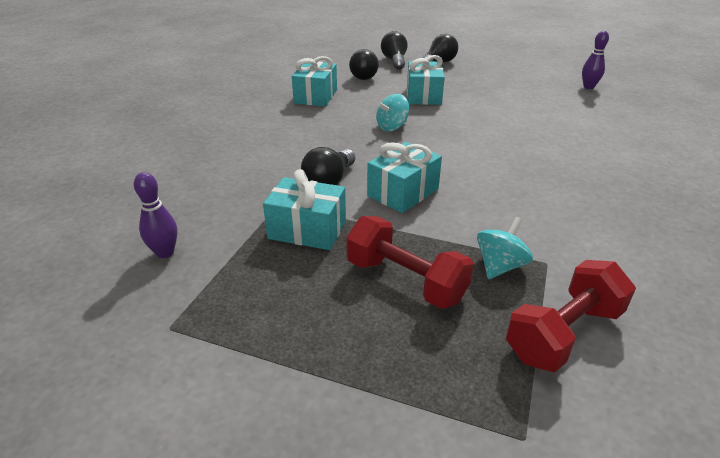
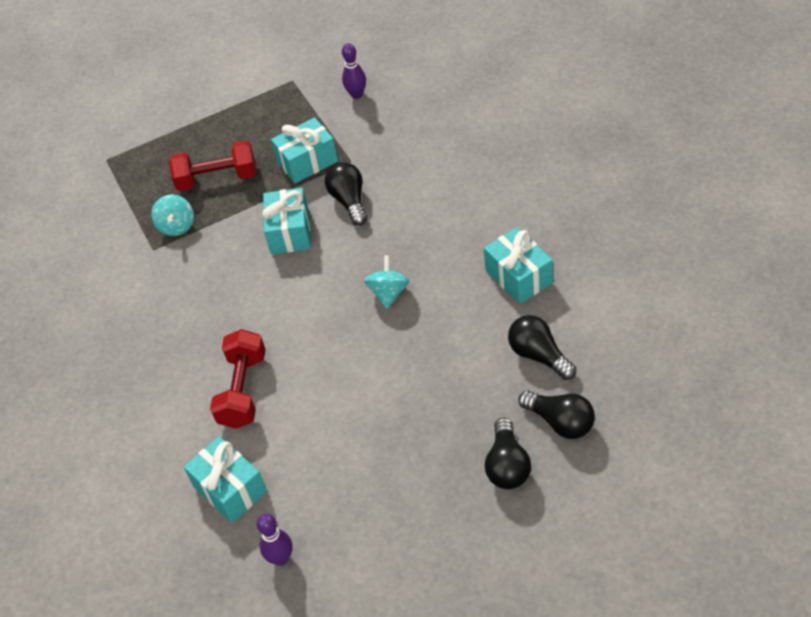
camera: 140 degrees right, 15 degrees up
turquoise gift [407,55,445,105] -> turquoise gift moved to [184,436,267,523]
red dumbbell [506,260,636,372] -> red dumbbell moved to [210,329,266,429]

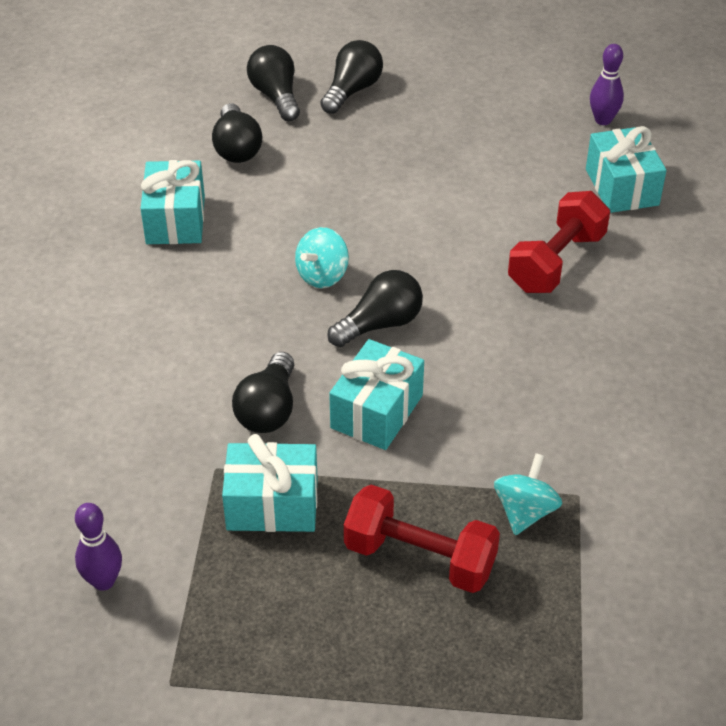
camera: 155 degrees left, 5 degrees down
none -> black light bulb [327,270,423,347]

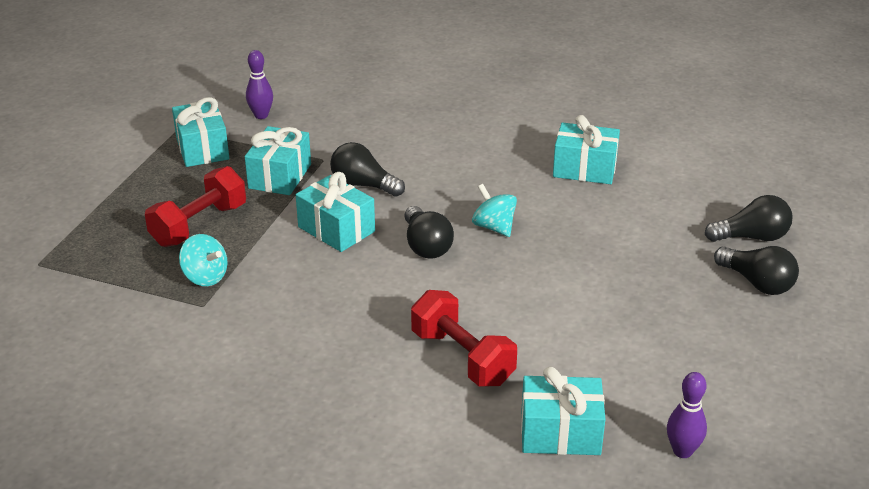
camera: 105 degrees right, 10 degrees down
black light bulb [212,103,262,163] -> none
none -> turquoise gift [172,97,229,167]

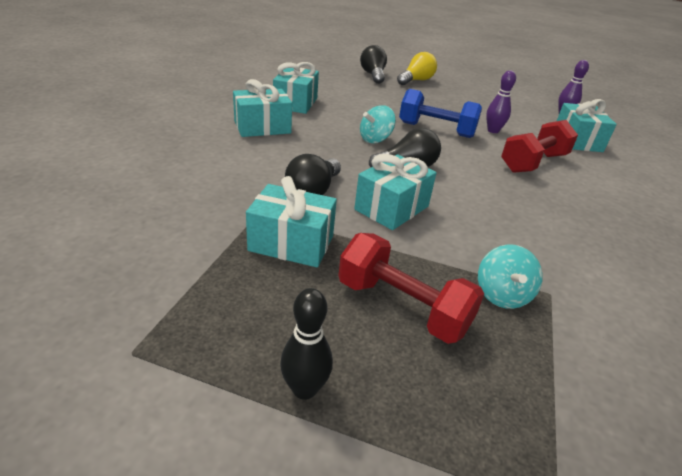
camera: 95 degrees left, 0 degrees up
turquoise gift [172,97,229,167] -> turquoise gift moved to [233,79,292,137]
turquoise spinning top [179,234,228,286] -> turquoise spinning top turned 150 degrees clockwise [478,245,543,309]
purple bowling pin [246,50,273,119] -> purple bowling pin moved to [486,70,516,133]
black light bulb [714,246,799,295] -> yellow light bulb [397,52,437,85]
none -> black bowling pin [280,288,333,400]
none -> blue dumbbell [399,89,482,138]

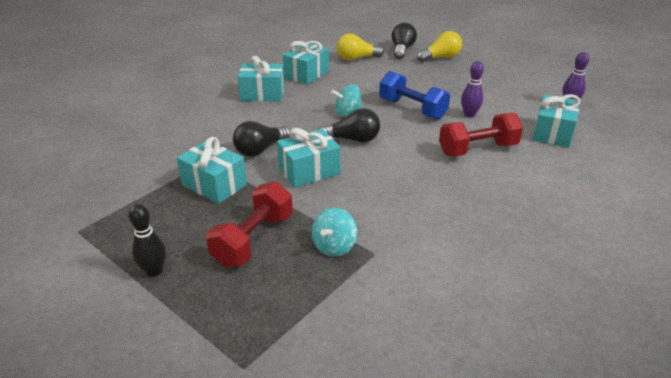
camera: 25 degrees right, 0 degrees up
red dumbbell [338,233,484,344] -> red dumbbell turned 60 degrees clockwise [206,181,293,267]
none -> yellow light bulb [337,33,384,61]

